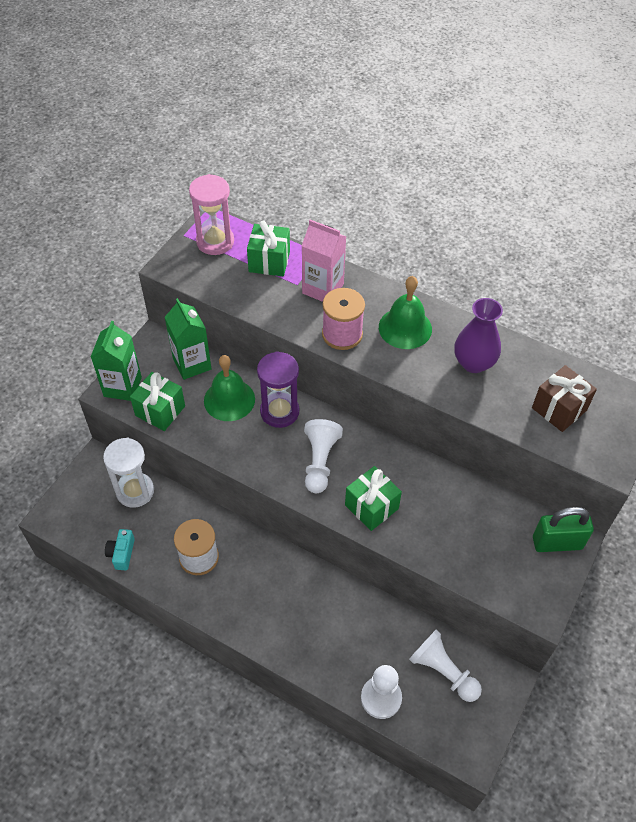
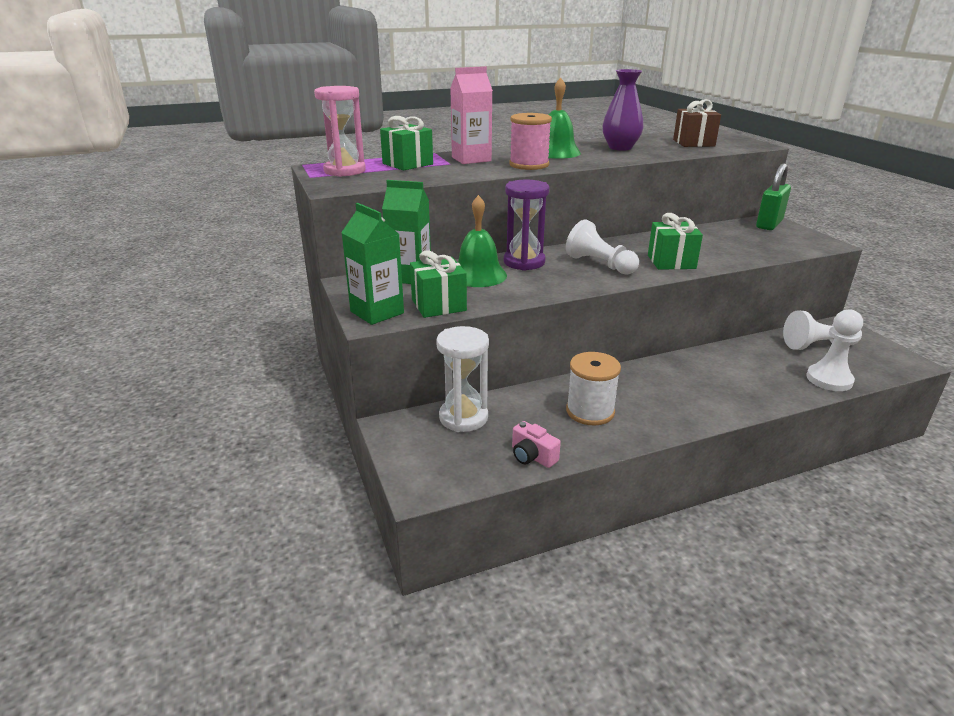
camera: 50 degrees left, 25 degrees down
turquoise camera [105,529,135,570] -> pink camera [512,421,561,468]

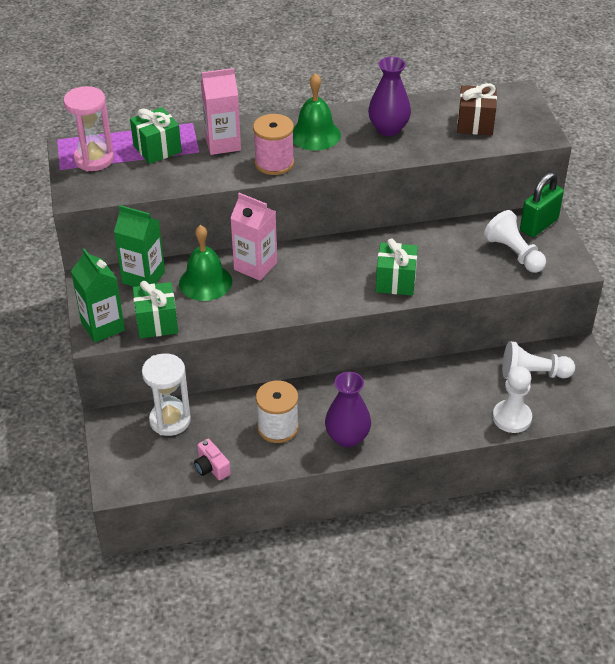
camera: 10 degrees right, 15 degrees up
purple hourglass [504,180,550,271] -> pink carton [231,193,277,281]
white pawn [566,220,639,275] -> white pawn moved to [484,210,546,273]
none -> purple vase [325,372,371,447]

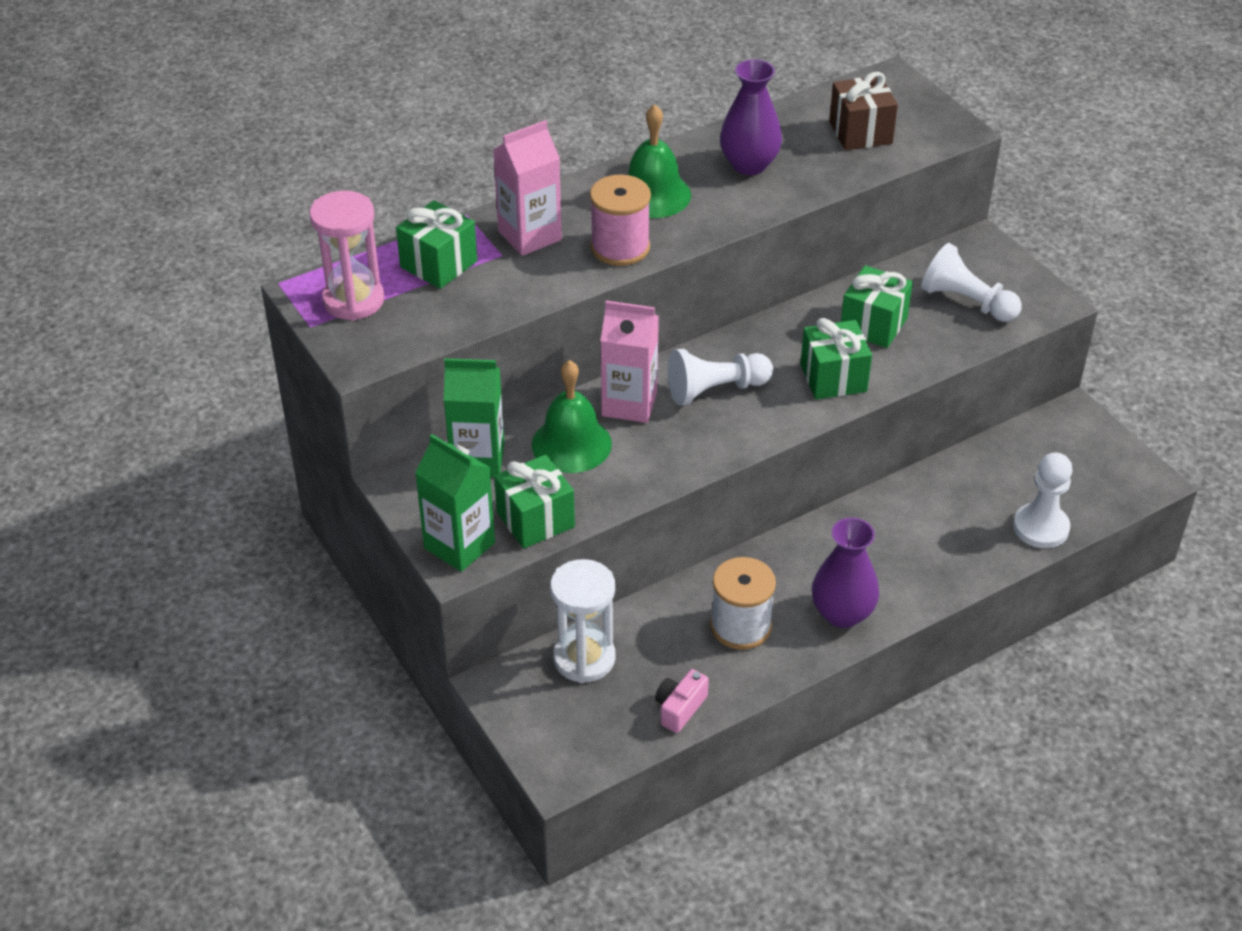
camera: 20 degrees left, 0 degrees up
pink camera [194,439,230,480] -> pink camera turned 90 degrees clockwise [655,669,709,733]
white pawn [502,341,575,379] -> white pawn moved to [667,349,773,405]
green padlock [520,172,564,237] -> none
none -> green gift [841,265,913,348]

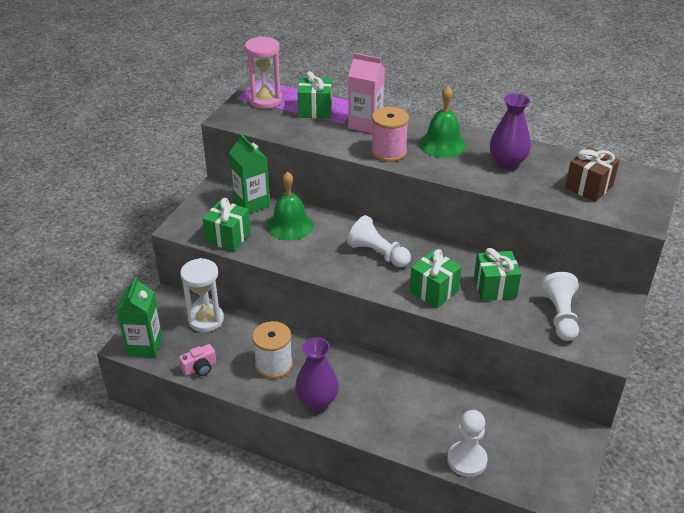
camera: 55 degrees right, 5 degrees down
green carton [415,434,495,572] -> green carton moved to [117,276,163,357]
pink carton [601,301,659,423] -> none
pink camera [655,669,709,733] -> pink camera turned 150 degrees clockwise [179,344,216,376]

